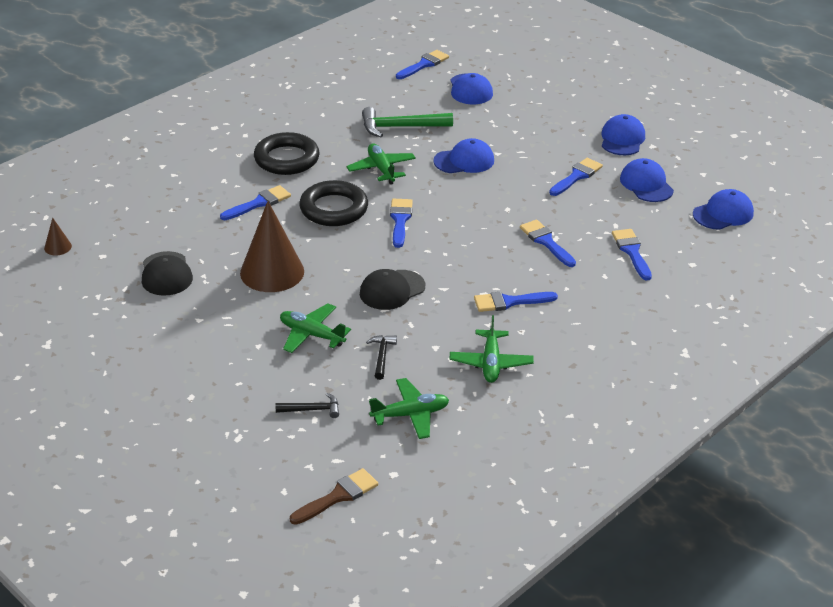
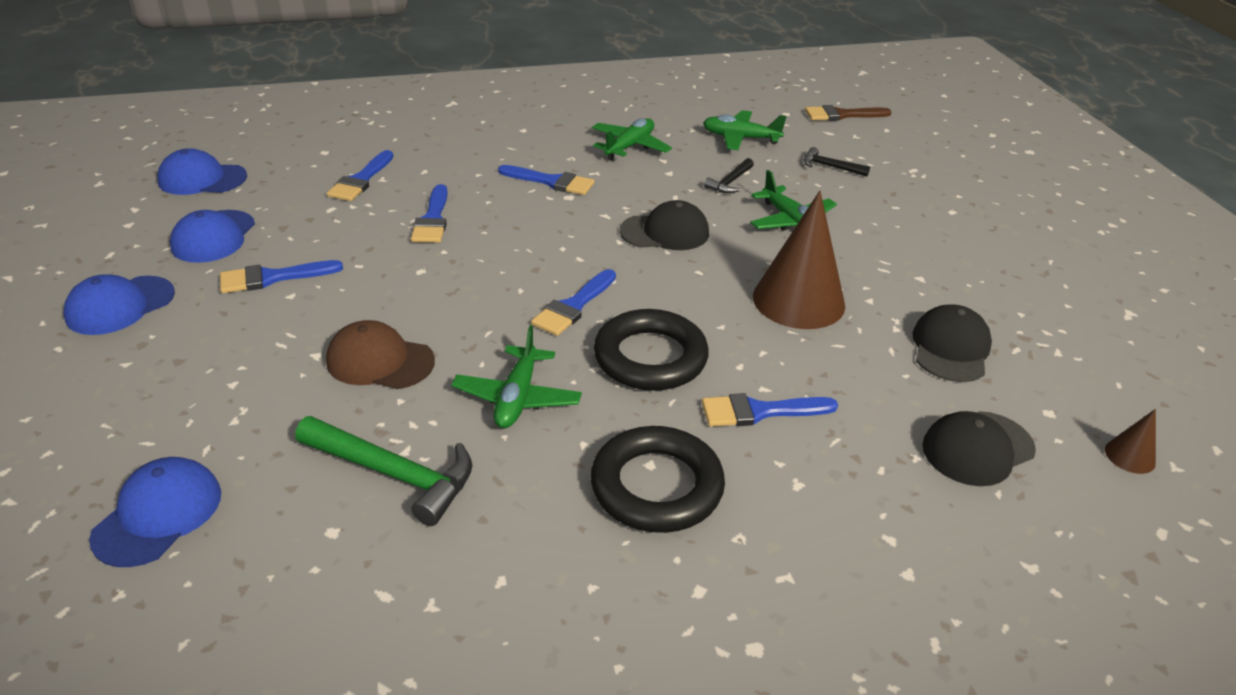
camera: 150 degrees left, 0 degrees up
blue brush [396,50,449,79] -> none
blue cap [433,138,494,173] -> brown cap [326,320,435,389]
none -> black cap [922,411,1036,486]

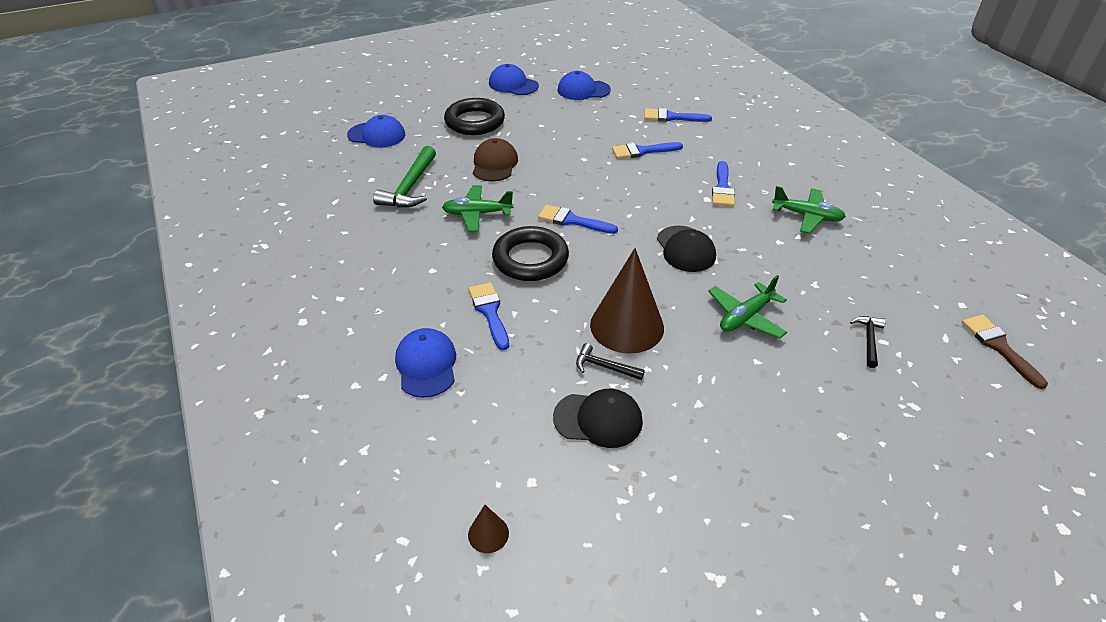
camera: 80 degrees right, 5 degrees up
blue cap [157,148,247,195] -> blue cap moved to [395,328,456,398]
blue brush [220,260,343,293] -> none
black ring [591,426,725,533] -> black ring moved to [444,98,505,135]
green plane [703,110,786,150] -> none
black hammer [704,158,754,193] -> black hammer moved to [576,343,645,380]
black cap [922,411,1036,486] -> none

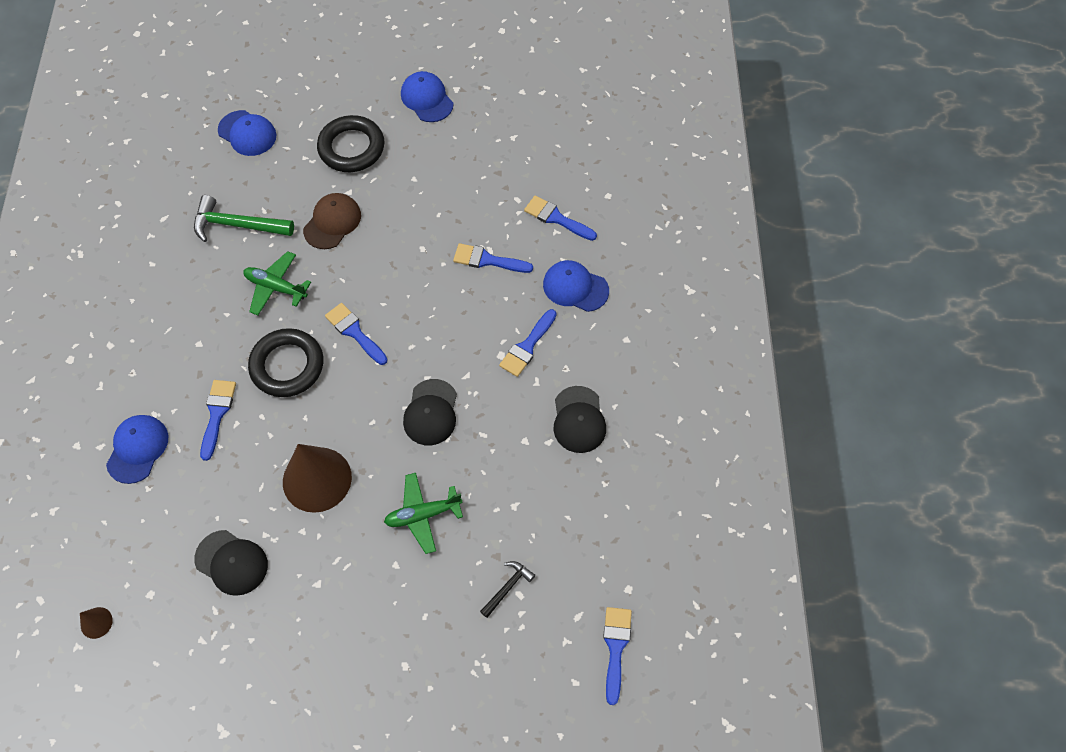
camera: 25 degrees right, 20 degrees up
green hammer [373,146,436,208] -> green hammer turned 60 degrees clockwise [194,195,294,242]
blue cap [557,71,611,100] -> blue cap moved to [543,260,609,312]
black hammer [576,343,645,380] -> none
green plane [772,186,846,234] -> black cap [553,386,606,453]
brown brush [962,315,1048,389] -> blue brush [603,607,632,705]

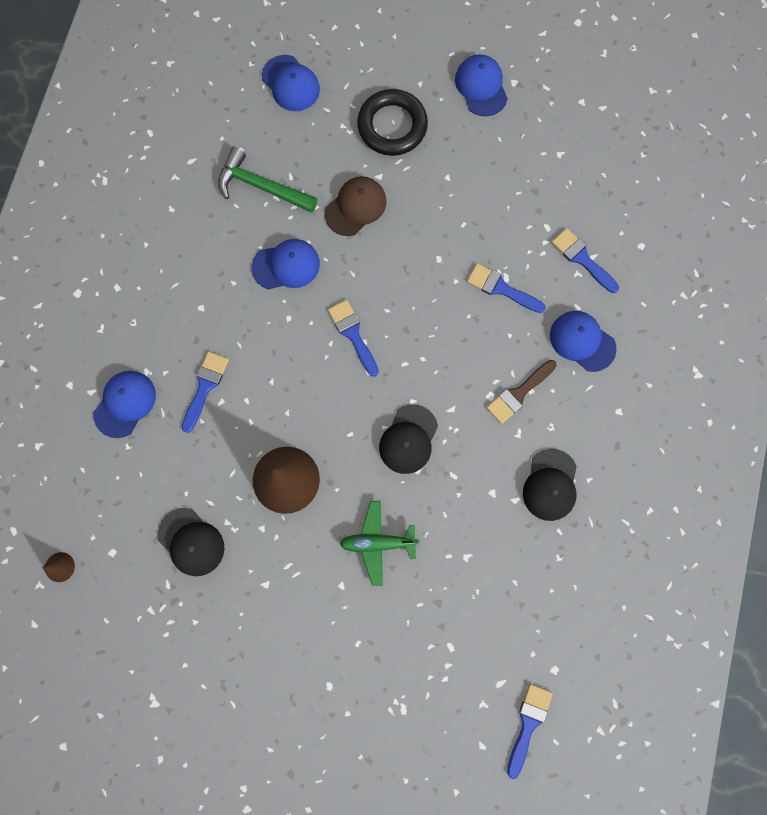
camera: 15 degrees right, 15 degrees up
green plane [243,251,311,316] -> blue cap [251,239,320,289]
black ring [248,328,323,397] -> none
black hammer [480,561,535,618] -> none
blue brush [499,309,557,377] -> brown brush [486,360,557,424]

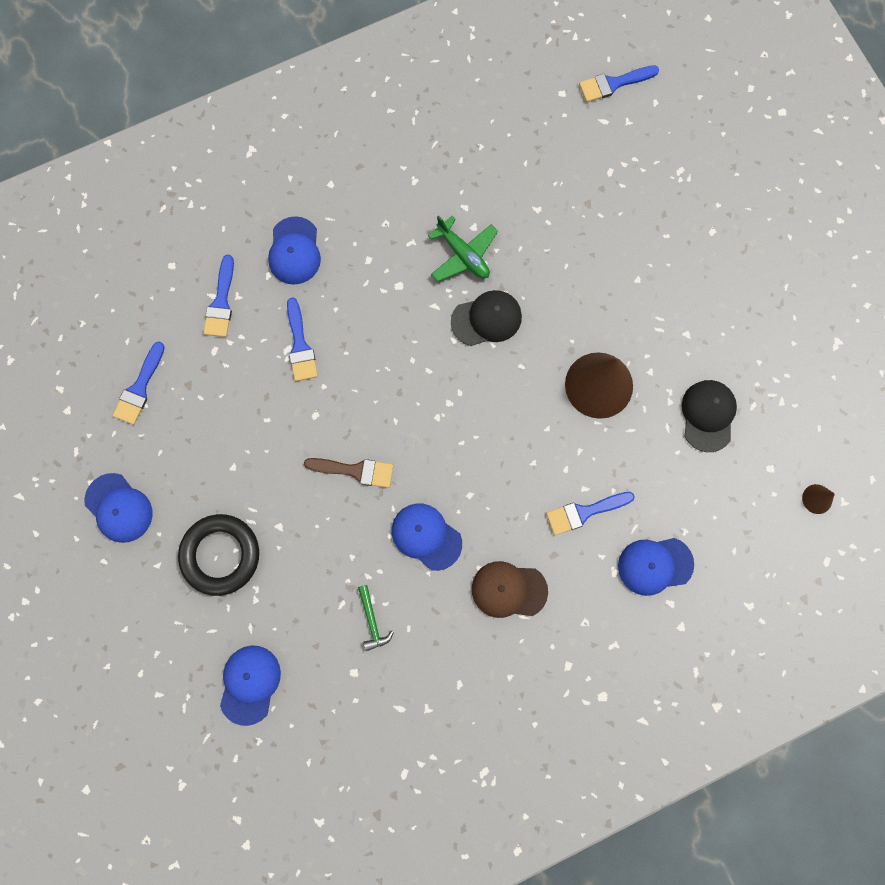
camera: 130 degrees left, 0 degrees up
green hammer [218,147,318,213] -> green hammer [358,585,394,651], size x0.54
brown cap [325,176,387,236] -> brown cap moved to [472,561,548,618]
blue brush [328,300,379,377] -> blue brush moved to [113,342,165,425]
green plane [340,501,419,586] -> green plane moved to [428,215,498,282]
blue cap [455,54,508,116] -> blue cap turned 75 degrees counterclockwise [84,473,153,543]
brown brush [486,360,557,424] -> brown brush moved to [304,458,393,488]
black cap [523,449,577,521] -> none

